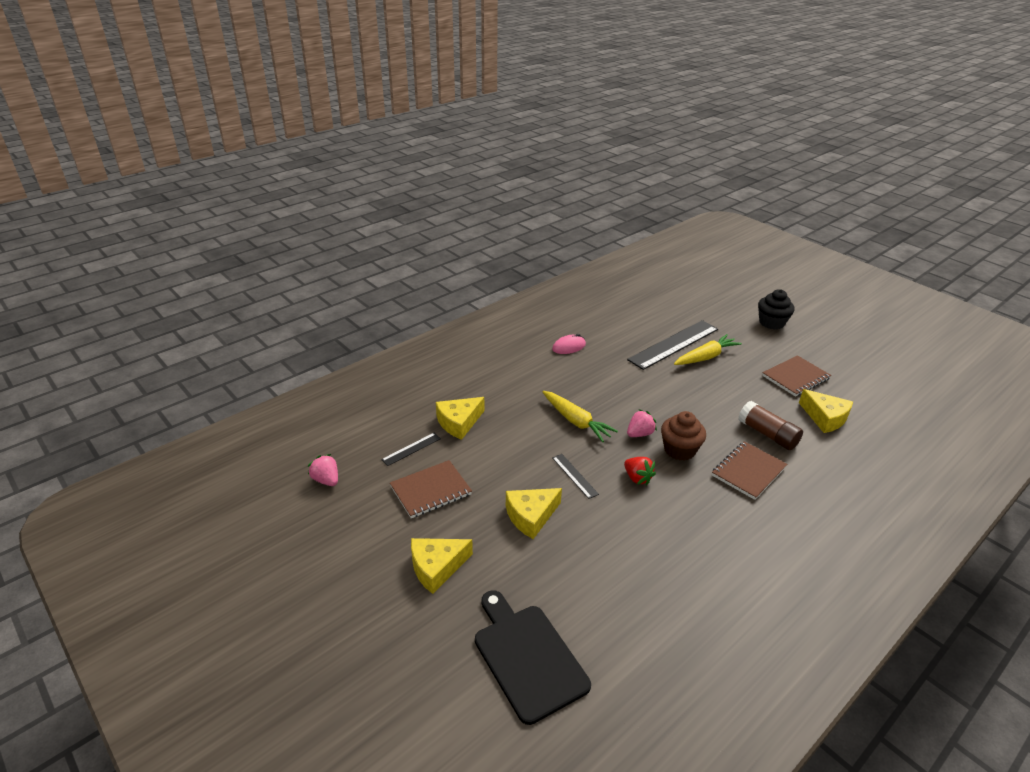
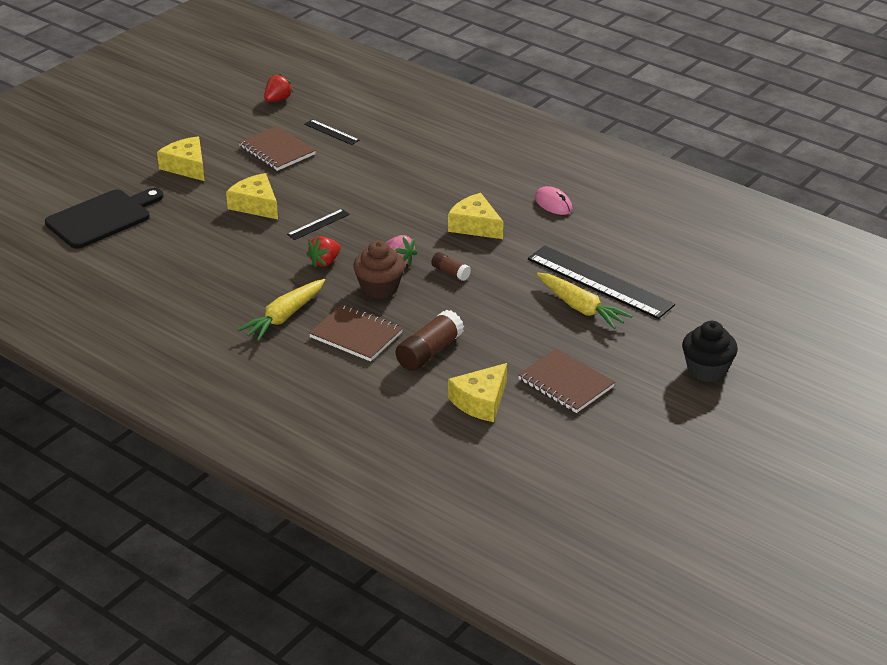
camera: 80 degrees right, 0 degrees up
pink strawberry [308,454,338,486] -> red strawberry [264,73,294,102]
yellow cheese [436,397,484,440] -> yellow cheese moved to [448,193,504,239]
yellow carrot [542,391,618,442] -> yellow carrot moved to [237,279,325,341]
none -> brown glue stick [431,252,471,281]

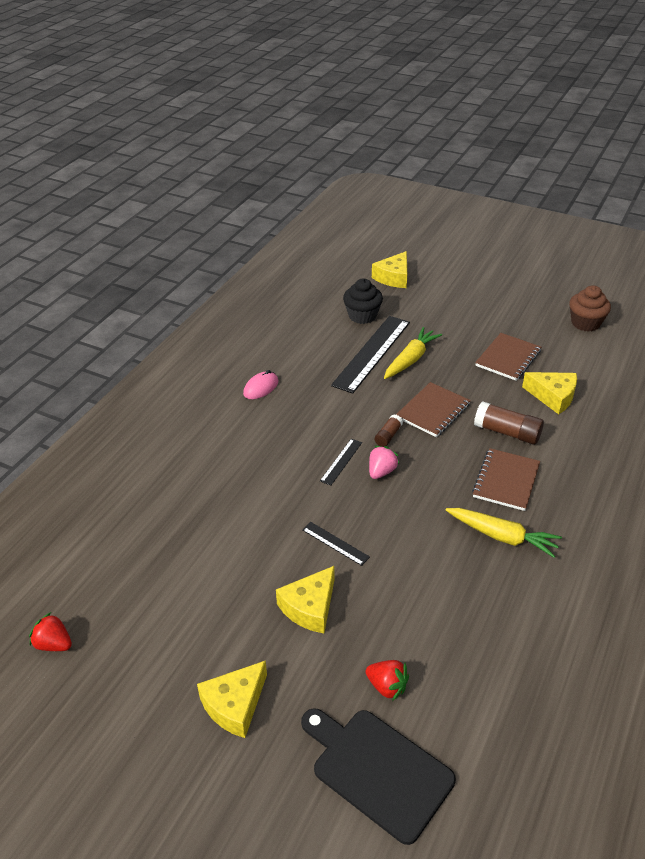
camera: 100 degrees left, 5 degrees up
brown notebook [239,126,316,171] -> brown notebook moved to [396,382,471,437]
black ruler [304,120,359,145] -> black ruler moved to [320,439,362,486]
red strawberry [306,236,341,267] -> red strawberry moved to [366,660,409,701]
brown cupcake [353,241,405,299] -> brown cupcake moved to [569,285,611,332]
yellow cheese [448,193,504,239] -> yellow cheese moved to [372,251,407,288]
black cupcake [682,321,738,382] -> black cupcake moved to [343,279,383,324]

